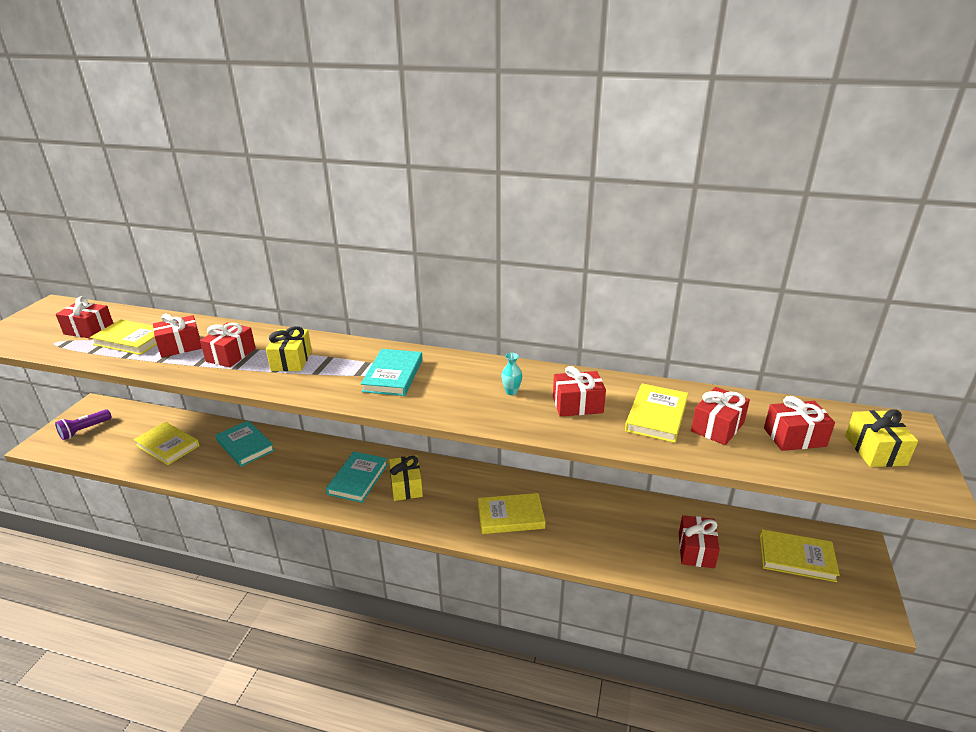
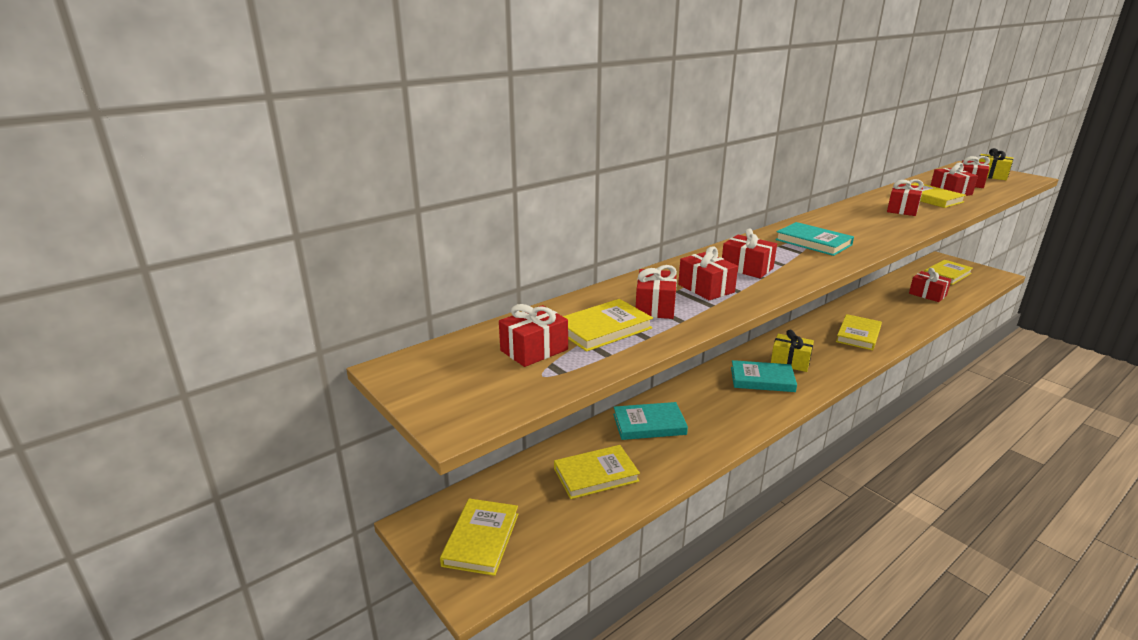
camera: 55 degrees left, 5 degrees down
purple flashlight [55,409,112,440] -> yellow book [440,499,518,576]
yellow gift [266,326,312,371] -> red gift [722,229,777,278]
turquoise book [326,452,388,503] -> turquoise book turned 45 degrees counterclockwise [731,360,797,392]
turquoise vase [501,353,522,395] -> none

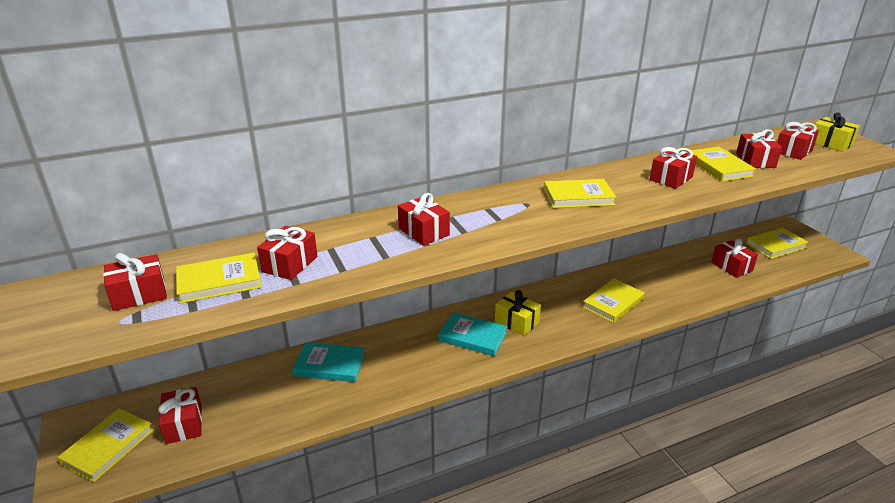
camera: 15 degrees right, 5 degrees up
yellow book [554,445,640,499] -> yellow book moved to [544,179,616,208]
red gift [678,247,738,300] -> red gift moved to [158,387,202,444]
turquoise book [775,222,854,256] -> none

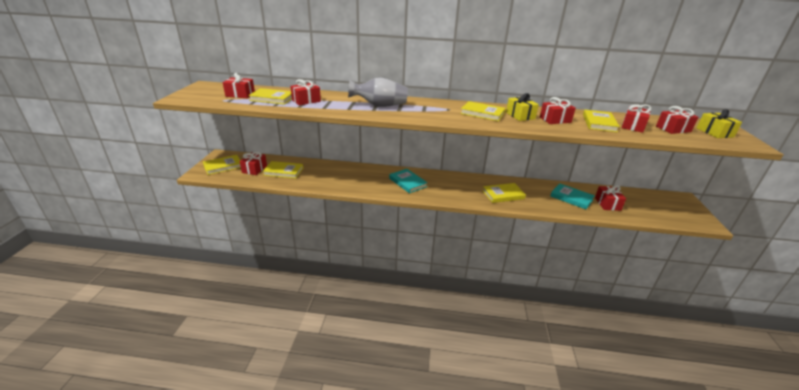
camera: 30 degrees right, 0 degrees up
turquoise book [292,342,365,382] -> turquoise book moved to [550,183,595,209]
red gift [398,193,450,246] -> grey vase [348,77,408,107]
yellow gift [495,290,541,336] -> yellow gift moved to [506,93,539,121]
yellow book [746,228,809,259] -> yellow book moved to [263,161,303,179]

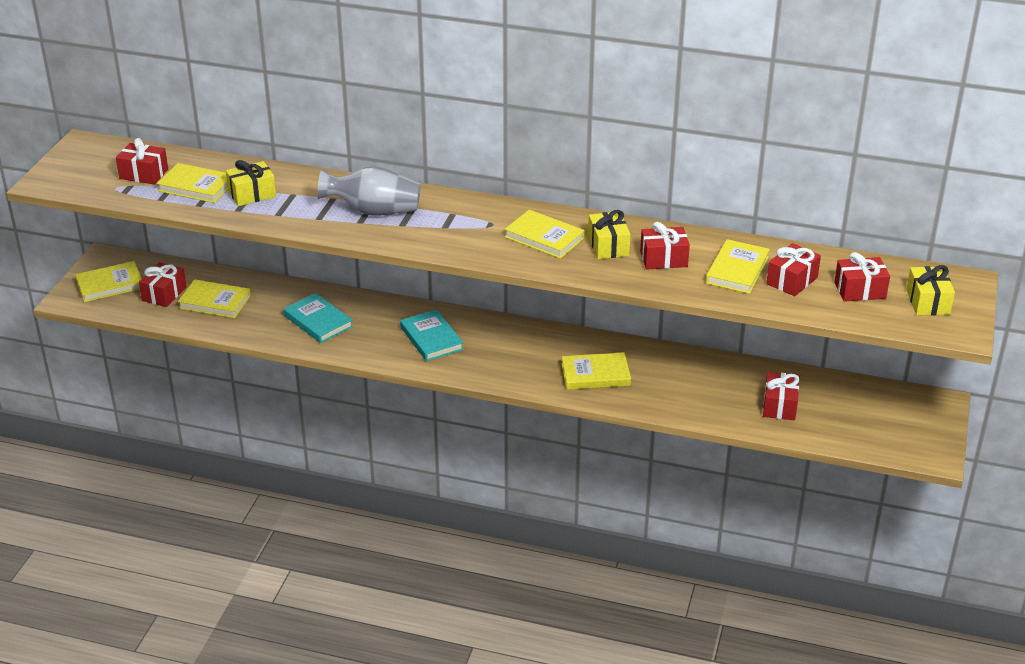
camera: 10 degrees right, 5 degrees up
red gift [290,79,321,105] -> yellow gift [226,160,276,206]
turquoise book [550,183,595,209] -> turquoise book moved to [283,293,353,343]

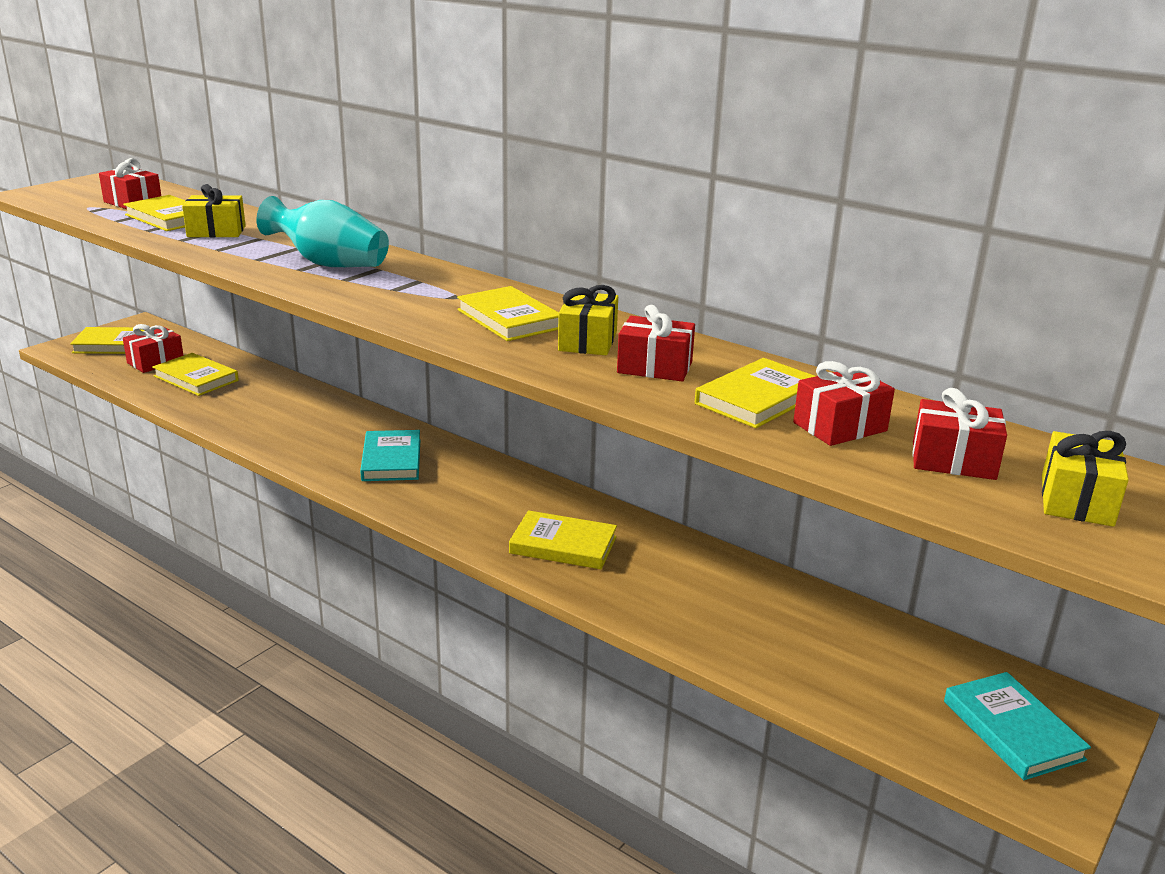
camera: 20 degrees right, 10 degrees down
turquoise book [283,293,353,343] -> turquoise book moved to [944,672,1091,780]
grey vase [317,166,421,216] -> turquoise vase [256,196,389,267]
red gift [763,372,799,420] -> none

